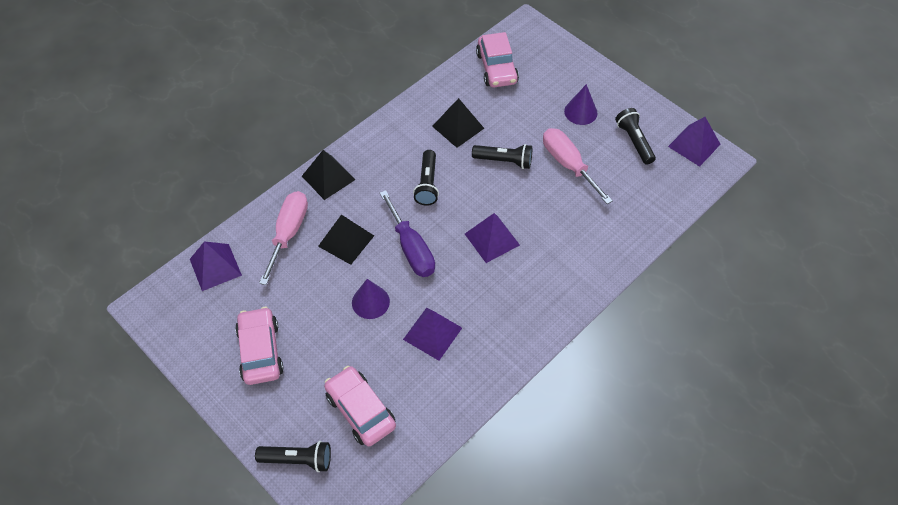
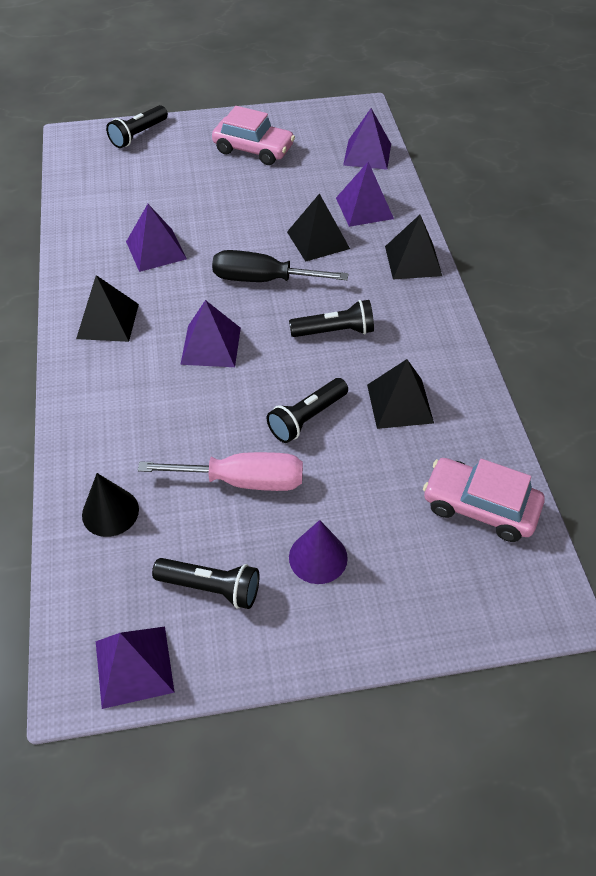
camera: 125 degrees right, 5 degrees down
pink screwdriver [259,191,308,285] -> purple pyramid [336,162,394,227]
pink car [324,366,396,447] -> none
purple cone [352,279,390,319] -> none
purple screwdriver [380,190,435,277] -> black screwdriver [212,250,348,282]
black flashlight [413,150,439,206] -> black flashlight turned 135 degrees clockwise [289,300,374,337]
none -> black pyramid [76,275,139,342]
none -> black cone [82,473,139,537]

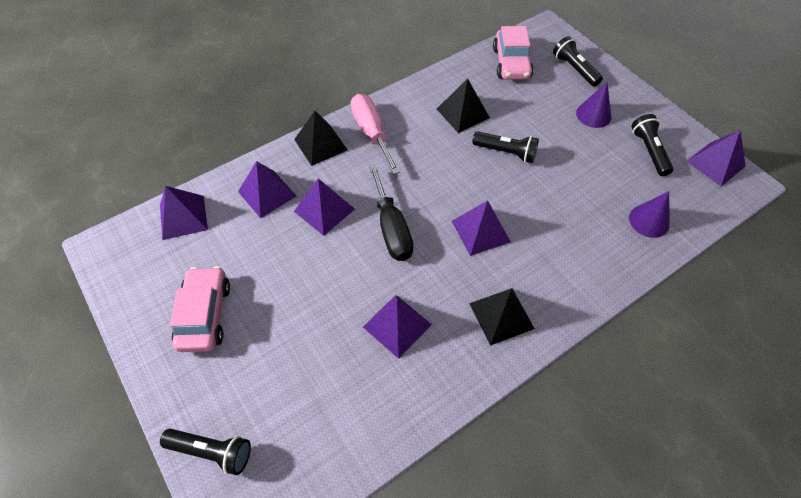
camera: 115 degrees left, 5 degrees up
black cone [82,473,139,537] -> purple cone [629,191,670,238]
pink screwdriver [138,452,303,491] -> pink screwdriver moved to [351,94,400,175]
black pyramid [287,193,350,262] -> purple pyramid [294,178,355,236]
black flashlight [289,300,374,337] -> black flashlight moved to [553,36,603,87]

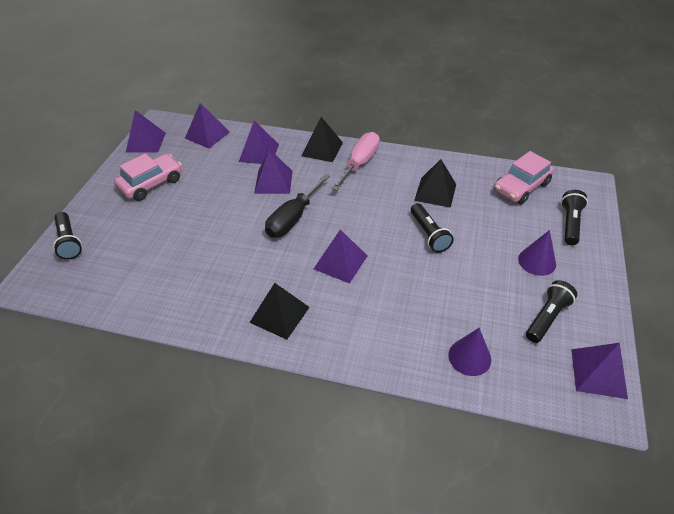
camera: 50 degrees right, 10 degrees down
purple pyramid [363,295,432,359] -> purple pyramid moved to [126,110,166,153]

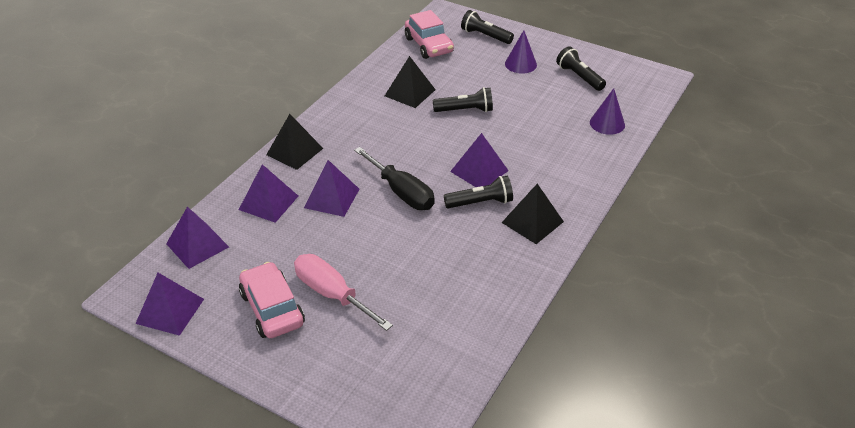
camera: 75 degrees left, 5 degrees down
black flashlight [53,212,82,260] -> black flashlight moved to [444,176,513,208]
pink screwdriver [331,132,380,191] -> pink screwdriver moved to [294,254,393,331]
purple pyramid [571,343,628,399] -> none

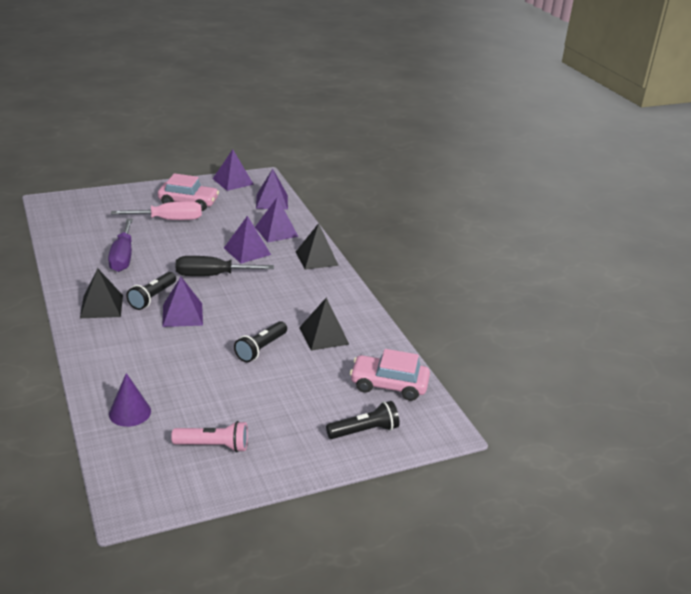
camera: 125 degrees right, 10 degrees down
purple cone [505,30,537,73] -> none
black flashlight [556,46,606,91] -> pink flashlight [171,421,248,452]
none -> purple screwdriver [108,219,133,272]

